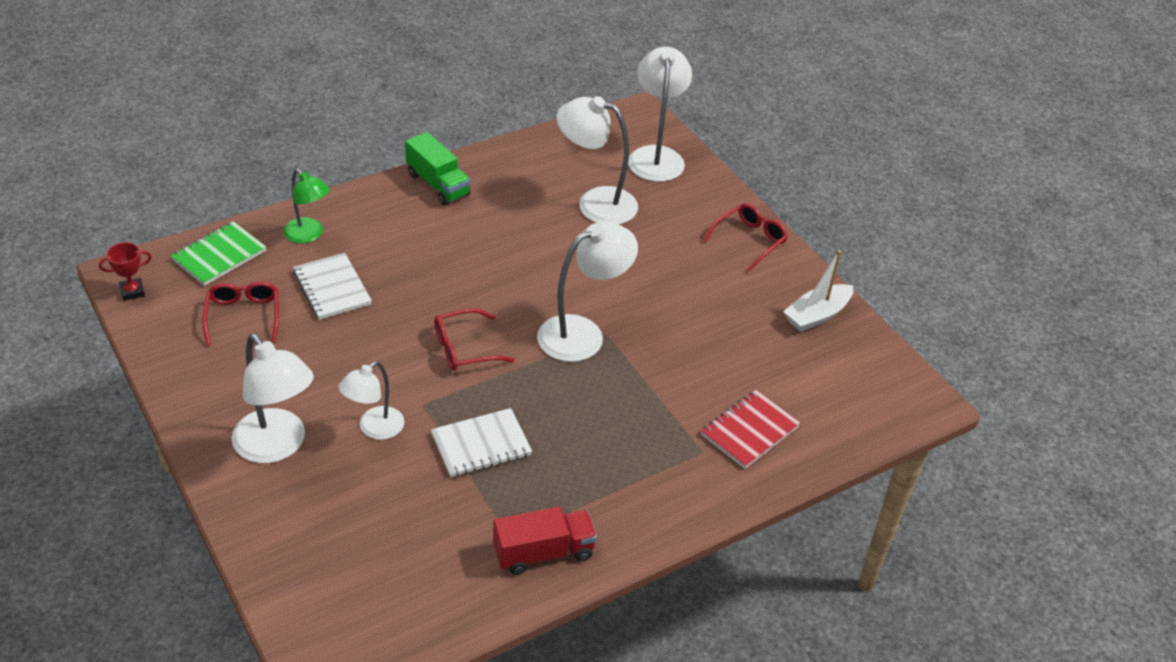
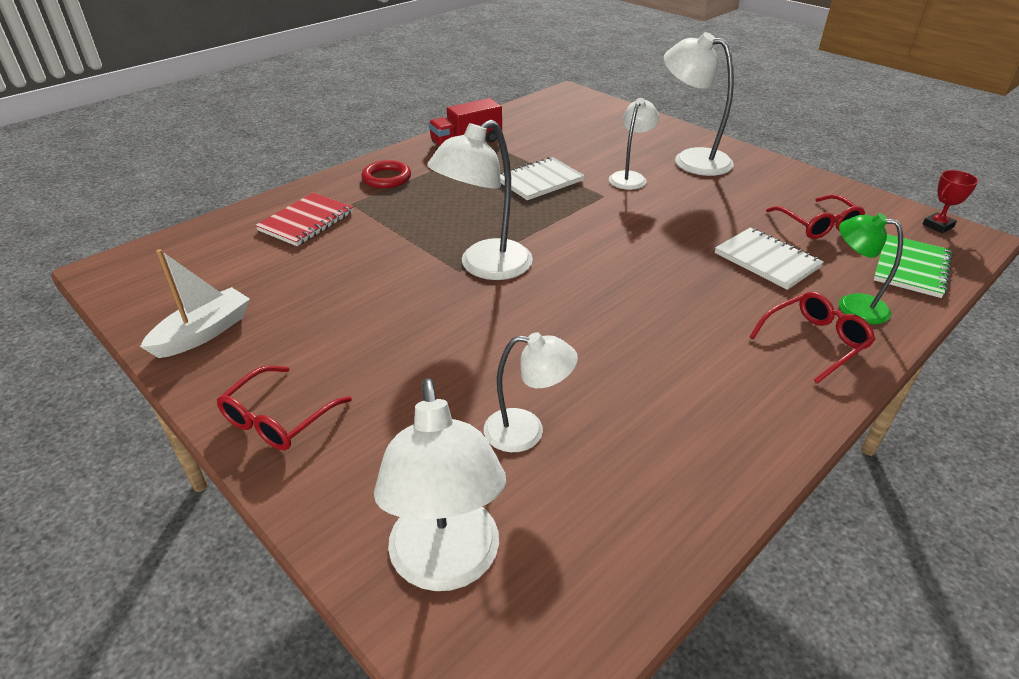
camera: 170 degrees right, 5 degrees down
green truck [405,132,471,205] -> none
red glasses [434,308,515,371] -> red glasses moved to [749,292,876,383]
white lamp [556,96,638,224] -> white lamp [484,332,578,452], size x0.63
none -> red ring [361,160,411,188]

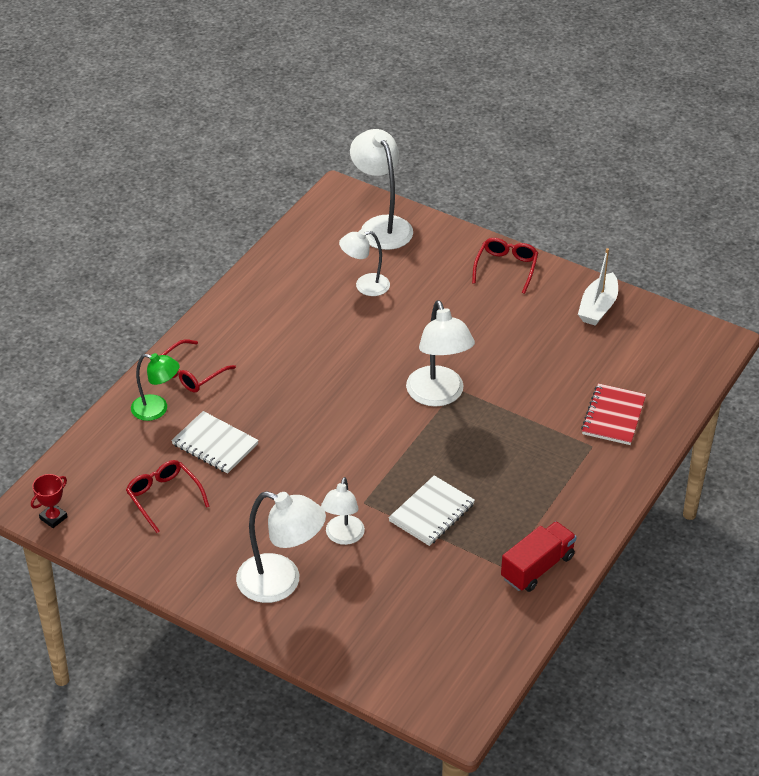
camera: 165 degrees right, 5 degrees up
red ring [361,160,411,188] -> none
white lamp [427,120,533,280] -> white lamp turned 135 degrees clockwise [406,300,475,407]
green notebook [874,234,953,298] -> none

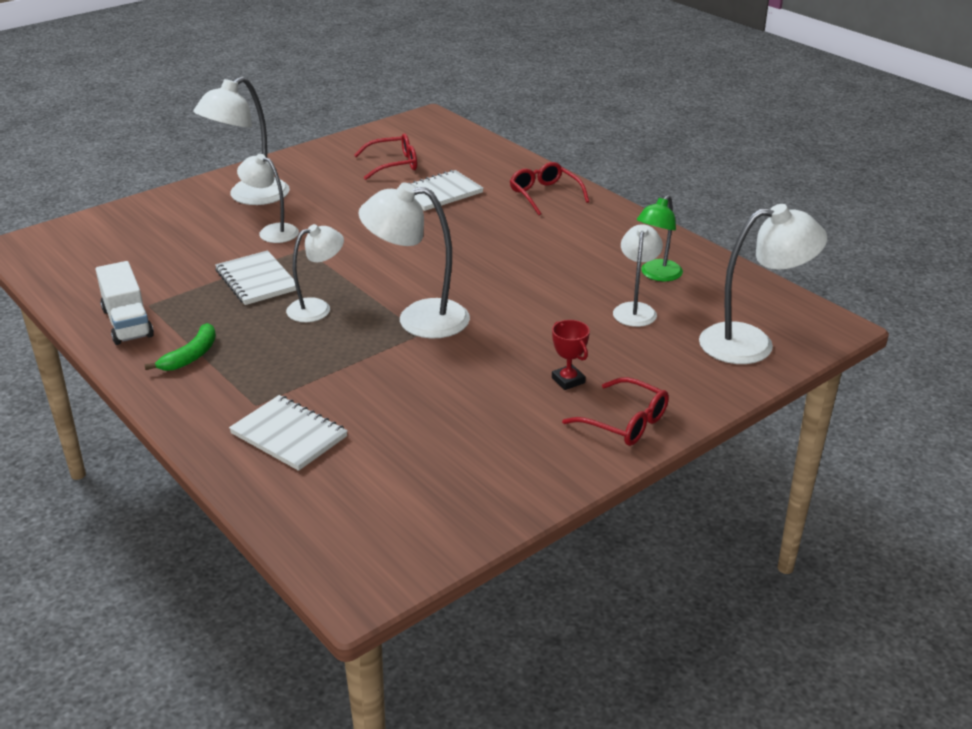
camera: 110 degrees right, 10 degrees down
red trophy [31,474,67,528] -> red trophy moved to [552,320,590,390]
green lamp [131,353,180,421] -> green lamp moved to [637,195,683,281]
red truck [501,521,577,592] -> white truck [95,261,154,345]
white boat [578,248,618,326] -> none
red notebook [581,383,646,445] -> white notebook [229,395,348,471]
none -> green banana [144,323,216,371]
none -> white lamp [286,224,344,322]

